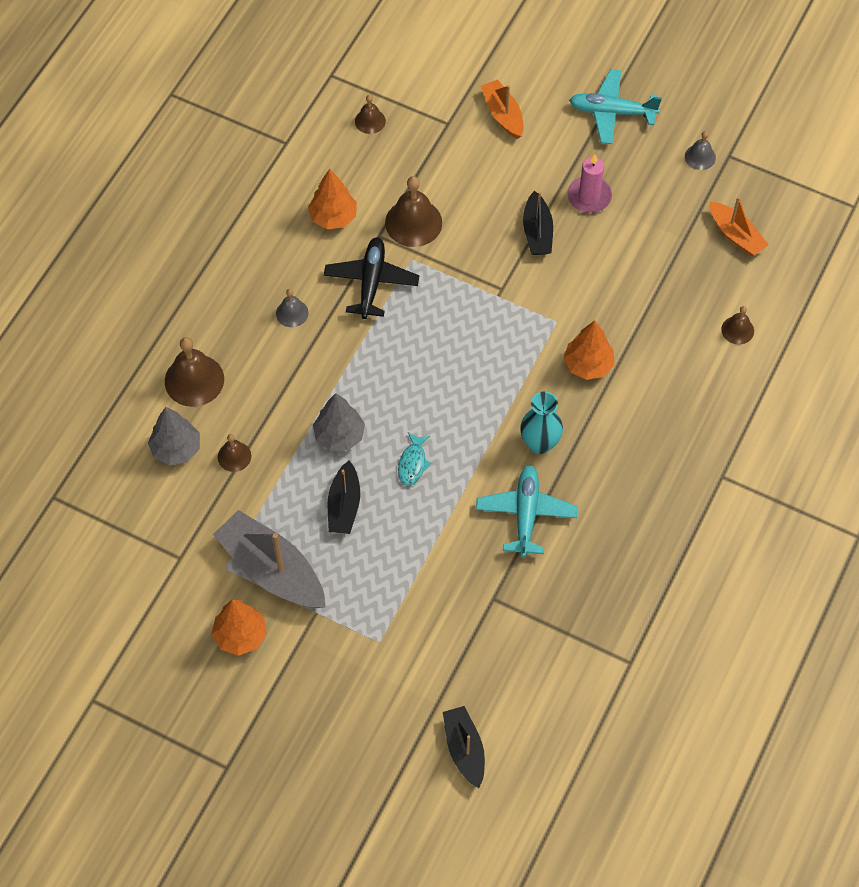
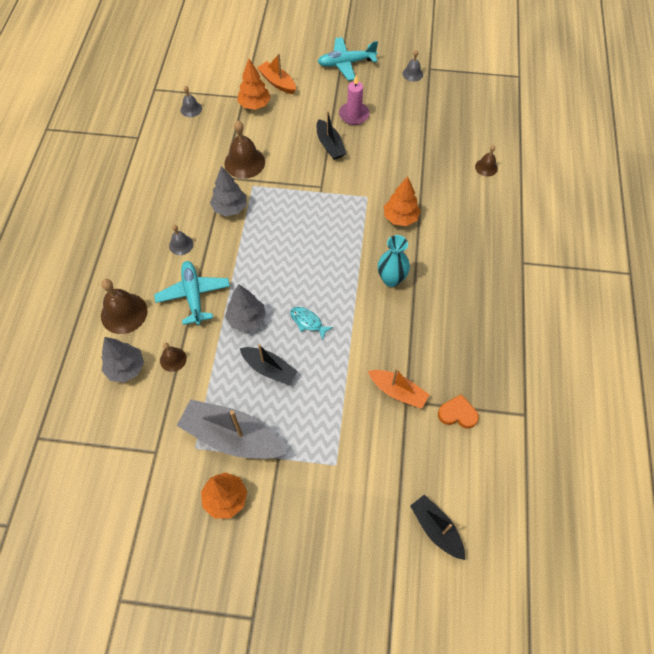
camera: 20 degrees left, 0 degrees up
orange tree [308,169,357,229] -> orange tree moved to [237,59,271,110]
black plane [324,237,419,319] -> grey tree [210,166,247,216]
black boat [328,461,360,534] -> black boat turned 45 degrees counterclockwise [240,344,298,385]
brown bell [355,95,386,134] -> grey bell [181,86,202,117]
turquoise fish [398,432,431,486] -> turquoise fish turned 135 degrees clockwise [290,307,333,340]
turquoise plane [476,465,578,557] -> turquoise plane moved to [154,261,230,325]
orange boat [709,197,769,256] -> orange boat moved to [368,368,430,409]
none -> orange heart [438,394,479,429]

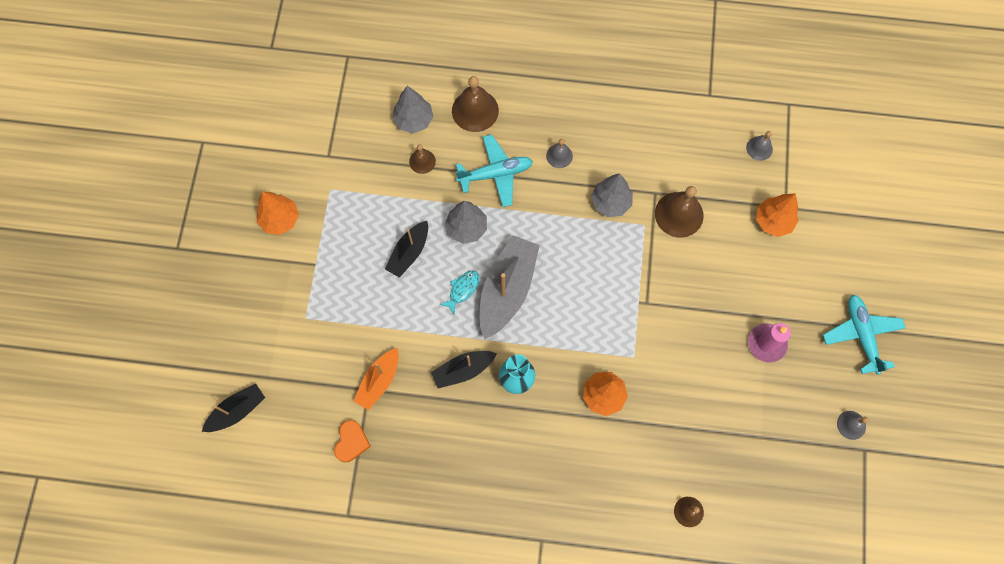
camera: 90 degrees right, 10 degrees up
grey boat [177,399,287,459] -> grey boat moved to [480,235,540,340]
orange boat [257,53,296,94] -> none
black boat [317,111,347,160] -> black boat moved to [431,351,497,388]

